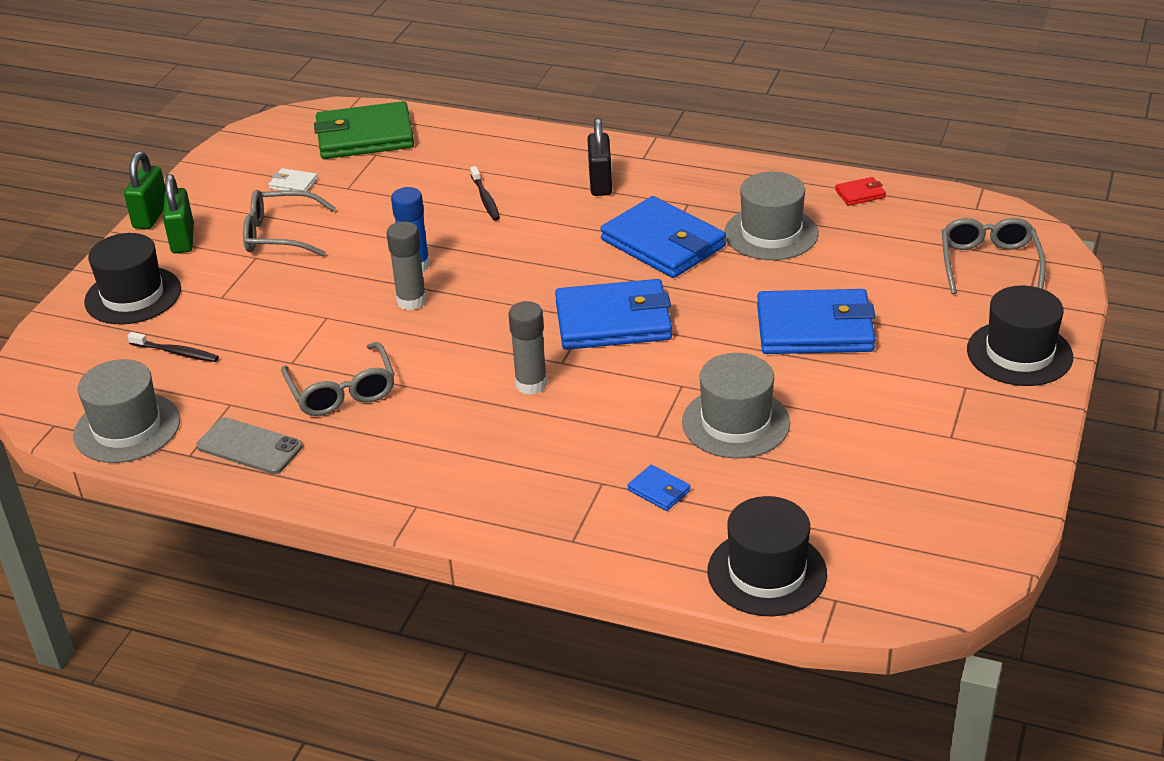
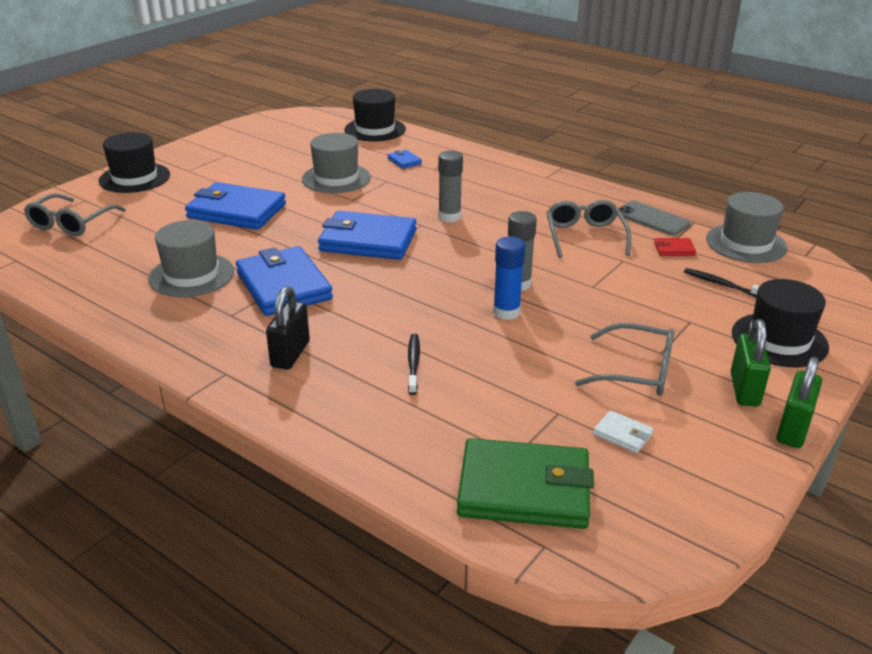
camera: 165 degrees left, 5 degrees down
red wallet [835,177,886,206] -> red wallet moved to [654,238,696,256]

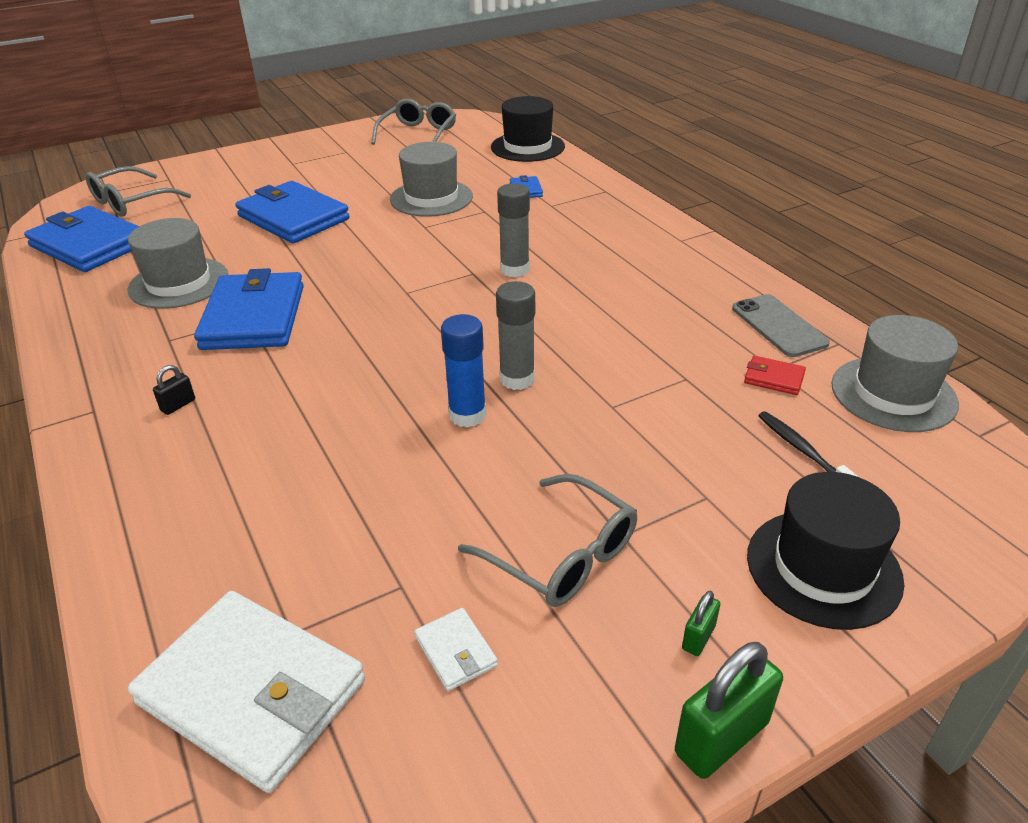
camera: 25 degrees right, 5 degrees up
black hat [99,132,170,193] -> none
black padlock [266,286,310,370] -> black padlock [153,365,195,415], size x0.50
blue wallet [318,211,417,260] -> blue wallet moved to [24,206,139,272]
black toothbrush [408,334,420,395] -> none
green wallet [457,438,594,529] -> white wallet [128,591,365,793]
grey glasses [547,200,631,258] -> grey glasses moved to [371,99,456,145]
green padlock [731,319,771,407] -> green padlock [682,591,720,656], size x0.50

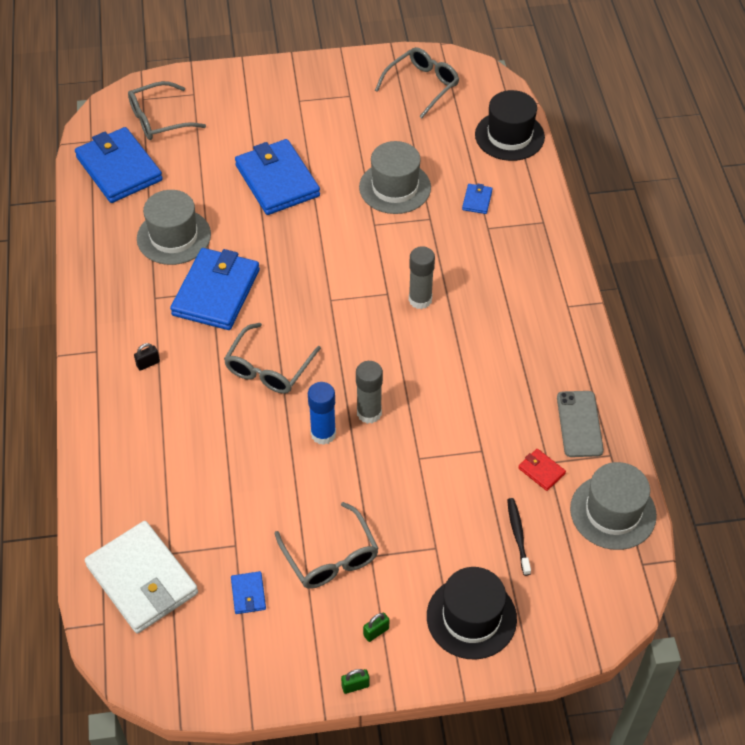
camera: 20 degrees right, 15 degrees up
white wallet [415,608,498,691] -> blue wallet [231,571,266,614]
green padlock [675,642,783,779] -> green padlock [341,669,369,694], size x0.50
none -> grey glasses [224,323,321,394]

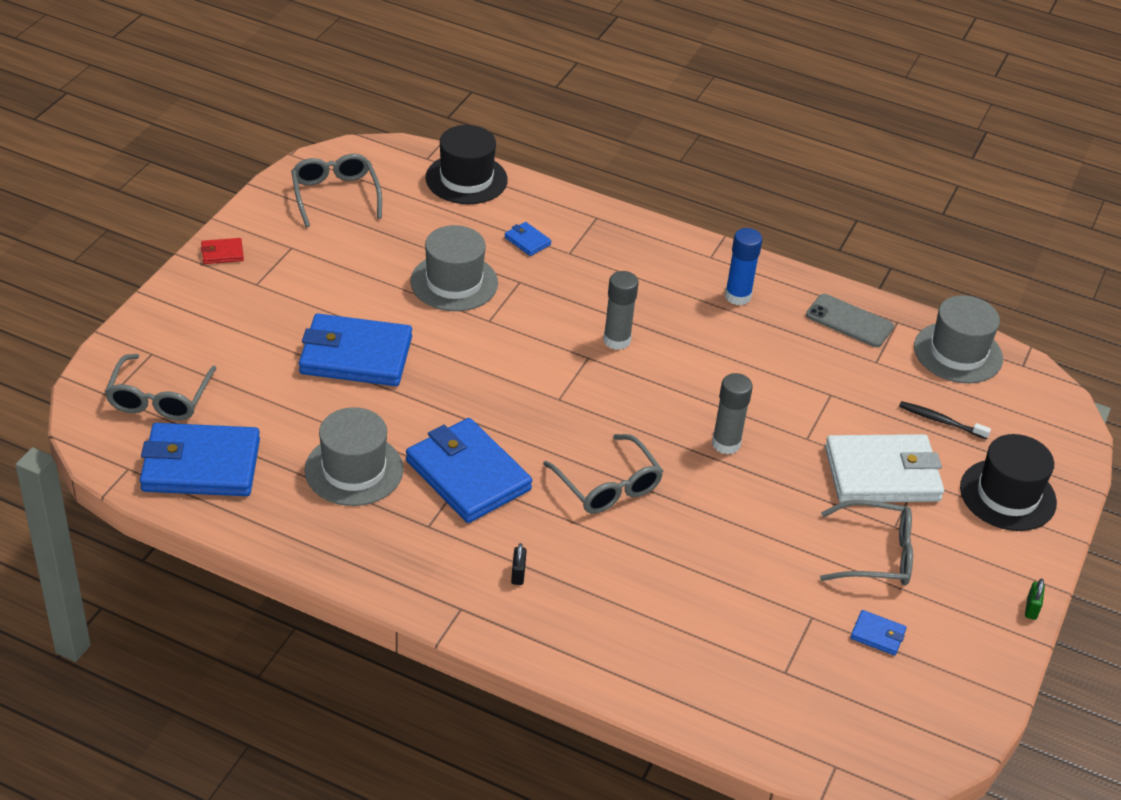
camera: 60 degrees left, 10 degrees down
white wallet [85,521,198,633] -> white wallet moved to [825,434,944,503]
blue glue stick [308,382,336,445] -> blue glue stick moved to [725,228,762,305]
green padlock [363,613,389,642] -> none
red wallet [518,449,566,491] -> red wallet moved to [201,238,244,264]

